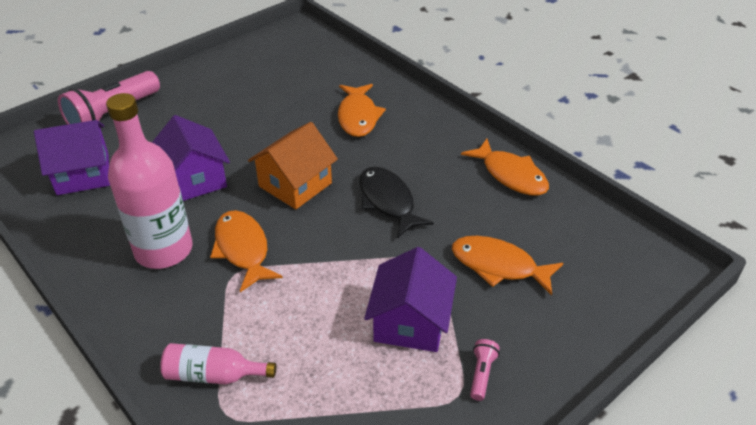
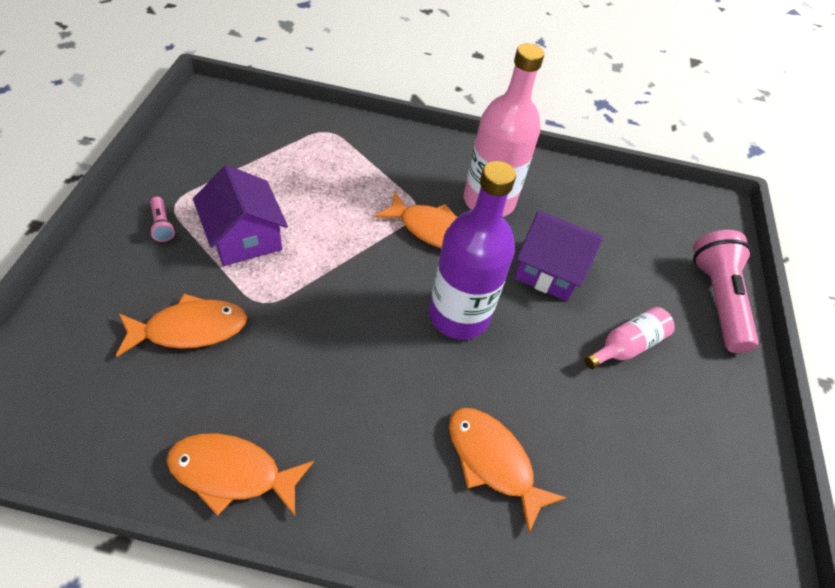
camera: 135 degrees right, 10 degrees up
purple house [34,120,110,195] -> none
pink bottle [160,343,276,385] -> pink bottle moved to [584,307,675,369]
orange house [248,122,338,209] -> purple bottle [429,161,516,340]
black fish [359,167,434,238] -> none

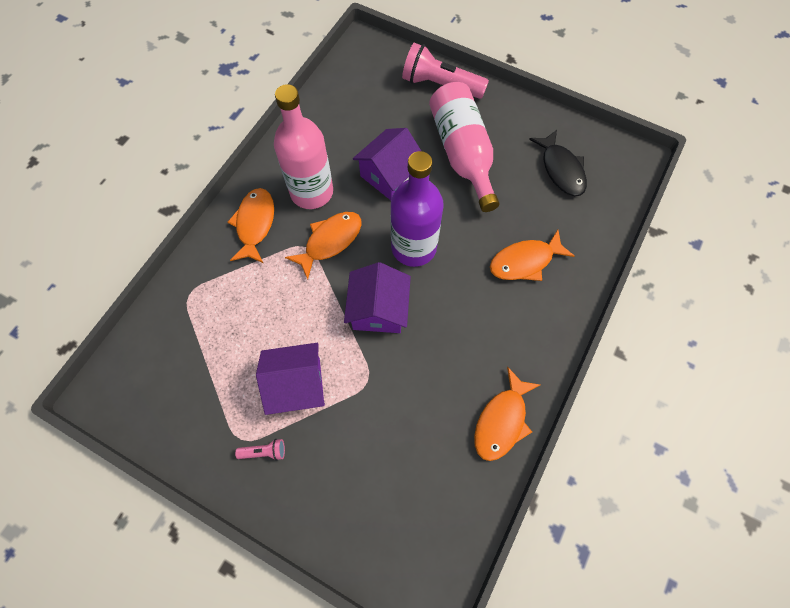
camera: 65 degrees left, 15 degrees up
orange fish [116,294,247,357] -> orange fish moved to [228,188,274,263]
pink bottle [584,307,675,369] -> pink bottle [429,82,499,212], size x1.93
none -> purple house [344,262,411,333]
none -> black fish [529,130,587,196]

